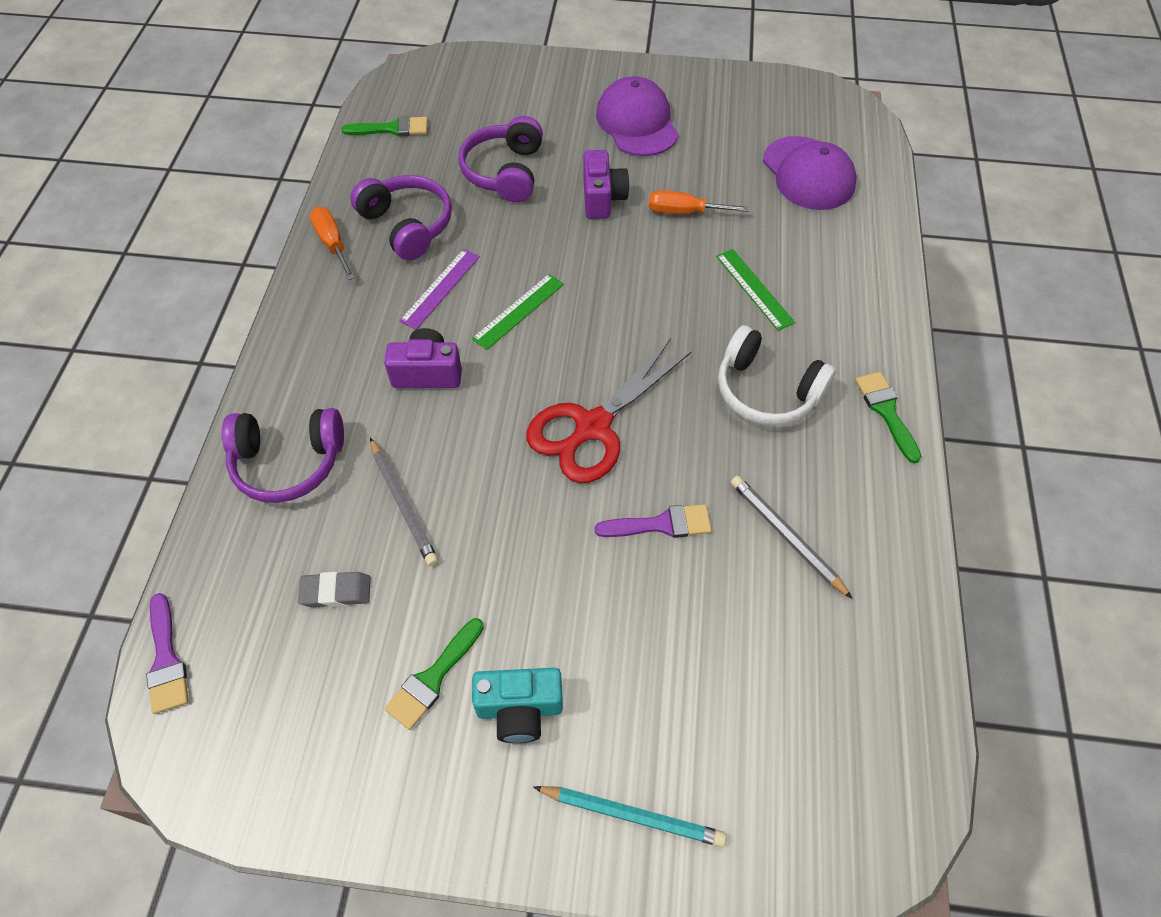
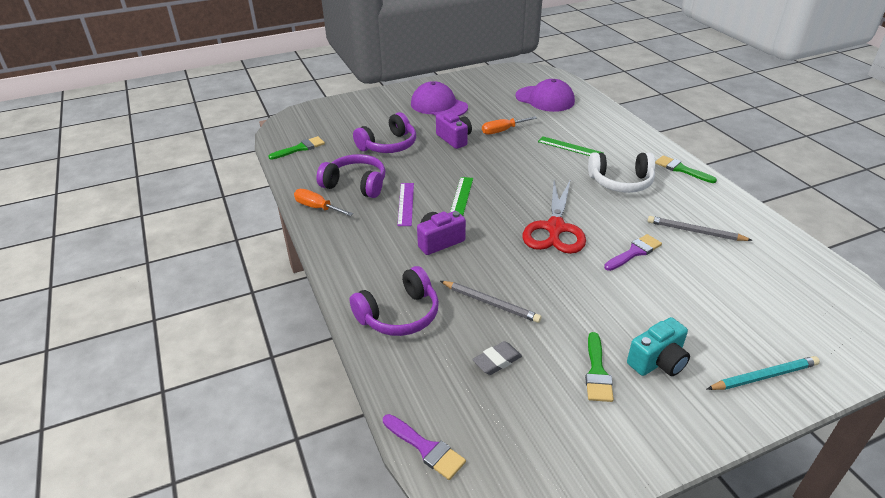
camera: 30 degrees left, 20 degrees down
purple headphones [458,116,543,202] -> purple headphones turned 105 degrees counterclockwise [353,112,416,153]

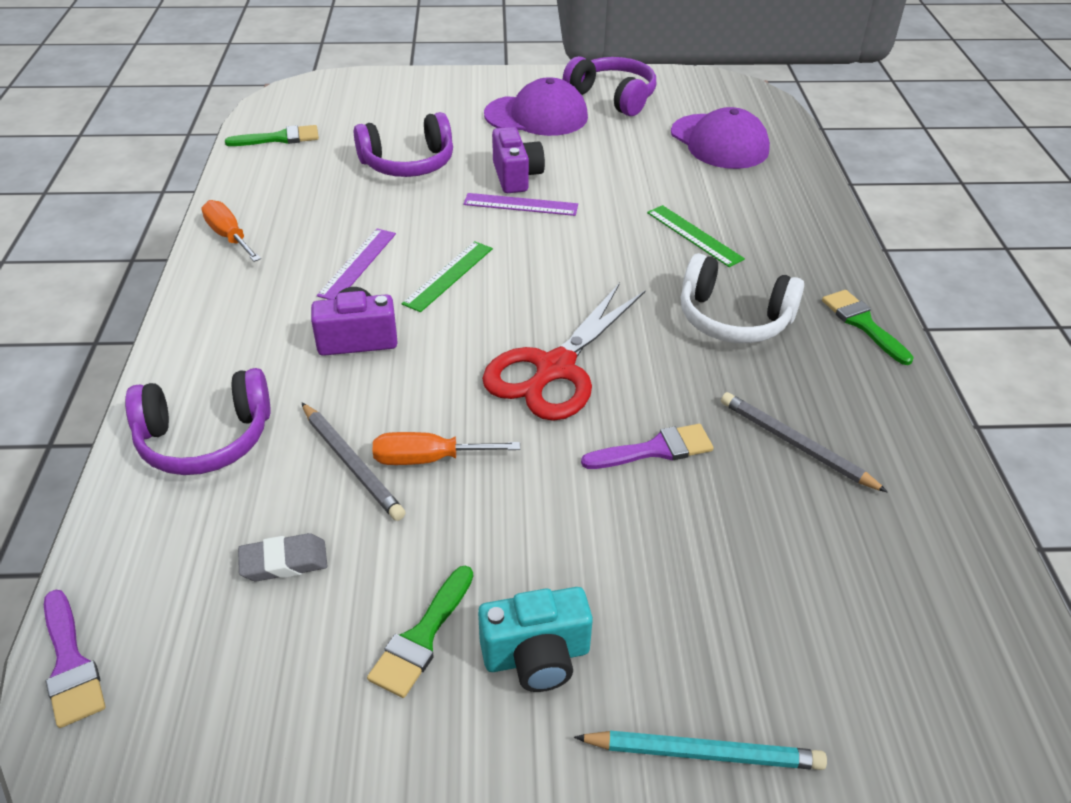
camera: 20 degrees right, 5 degrees up
purple headphones [316,154,385,198] -> purple headphones moved to [563,56,656,116]
purple cap [411,81,468,116] -> purple cap turned 120 degrees clockwise [484,77,588,136]
orange screwdriver [482,116,537,135] -> orange screwdriver moved to [373,432,520,465]
none -> purple ruler [463,193,578,216]

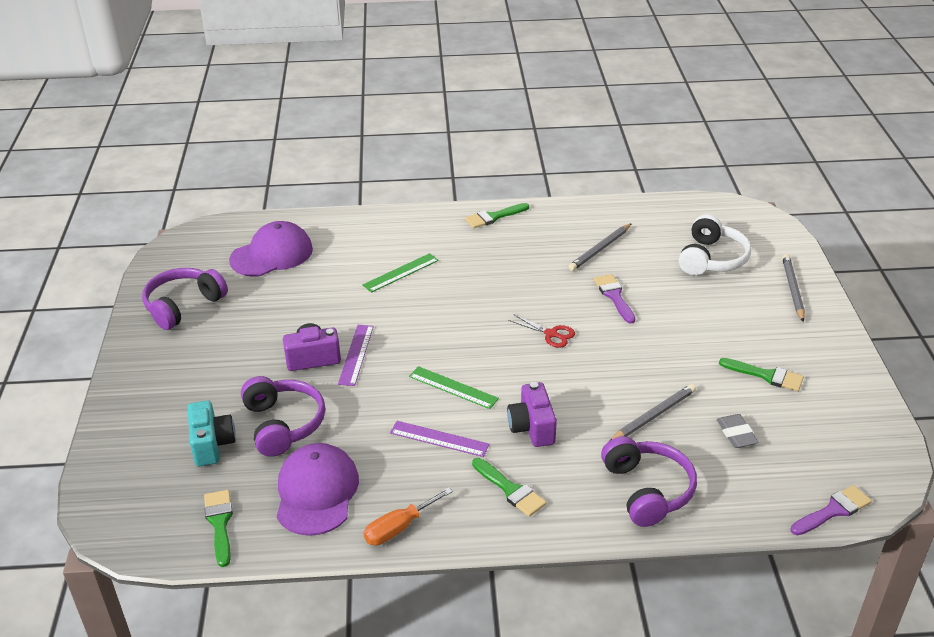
camera: 90 degrees left, 5 degrees down
orange screwdriver [373,432,520,465] -> none
turquoise camera [478,587,593,692] -> turquoise camera moved to [188,400,236,466]
red scissors [482,283,645,421] -> red scissors [508,314,575,348], size x0.47
purple cap [484,77,588,136] -> purple cap moved to [277,443,359,536]
turquoise pencil [574,731,827,770] -> grey pencil [782,254,805,322]
white headphones [681,253,804,343] -> white headphones moved to [678,214,751,275]
none -> green brush [472,458,546,517]

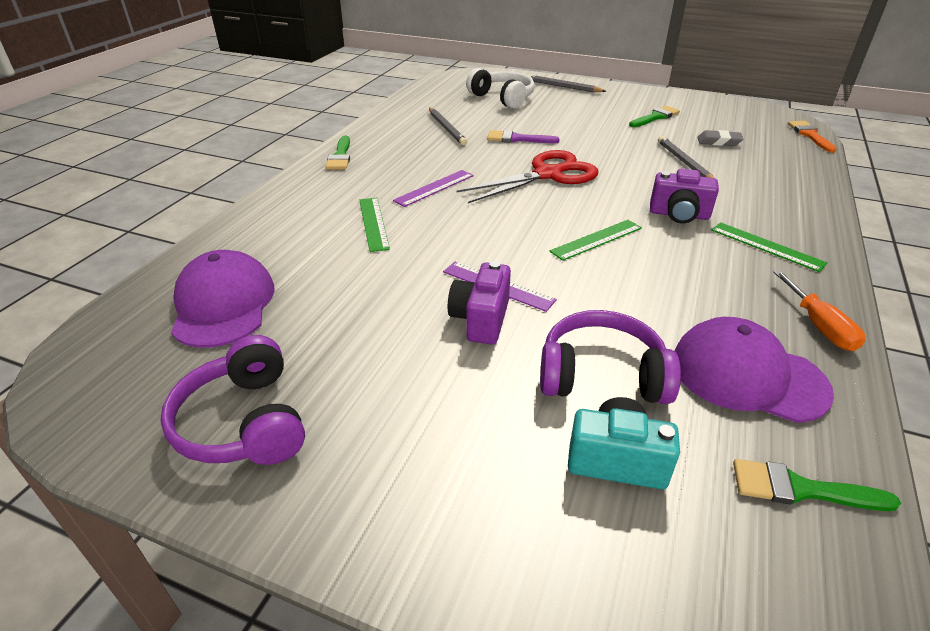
camera: 65 degrees left, 0 degrees up
purple ruler [390,421,490,457] -> purple ruler moved to [393,170,474,207]
green brush [472,458,546,517] -> green ruler [712,222,828,272]
red scissors [508,314,575,348] -> red scissors [456,150,599,203], size x2.11
purple headphones [601,436,697,527] -> none
purple brush [791,485,872,535] -> orange brush [788,121,837,153]

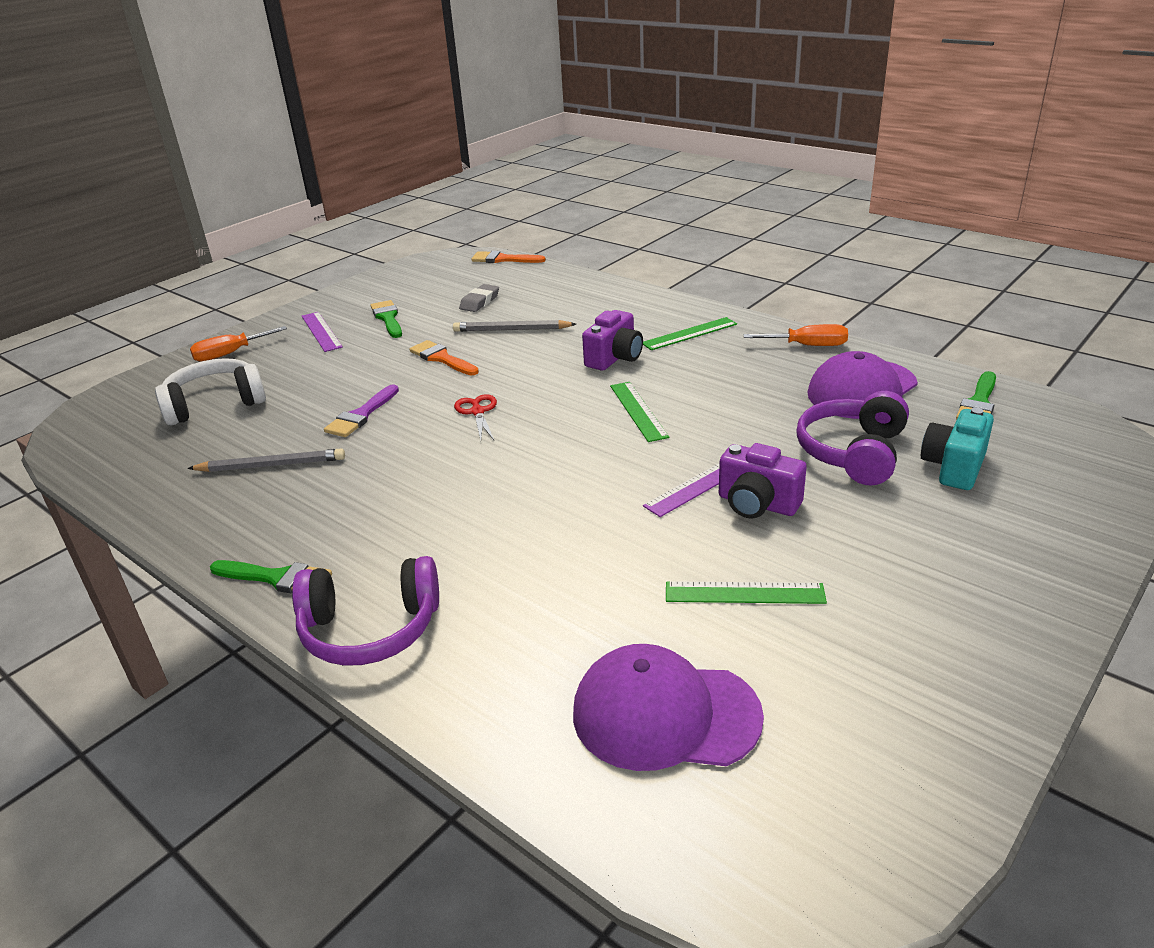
camera: 70 degrees left, 5 degrees down
purple headphones [160,335,305,465] -> purple headphones moved to [292,556,439,666]
green ruler [359,198,390,252] -> green ruler moved to [666,581,827,604]
purple ruler [393,170,474,207] -> purple ruler moved to [302,312,343,352]
red scissors [456,150,599,203] -> red scissors [454,394,497,440], size x0.47
grey pencil [528,75,606,92] -> orange screwdriver [190,326,287,362]
none -> orange brush [409,340,479,376]

